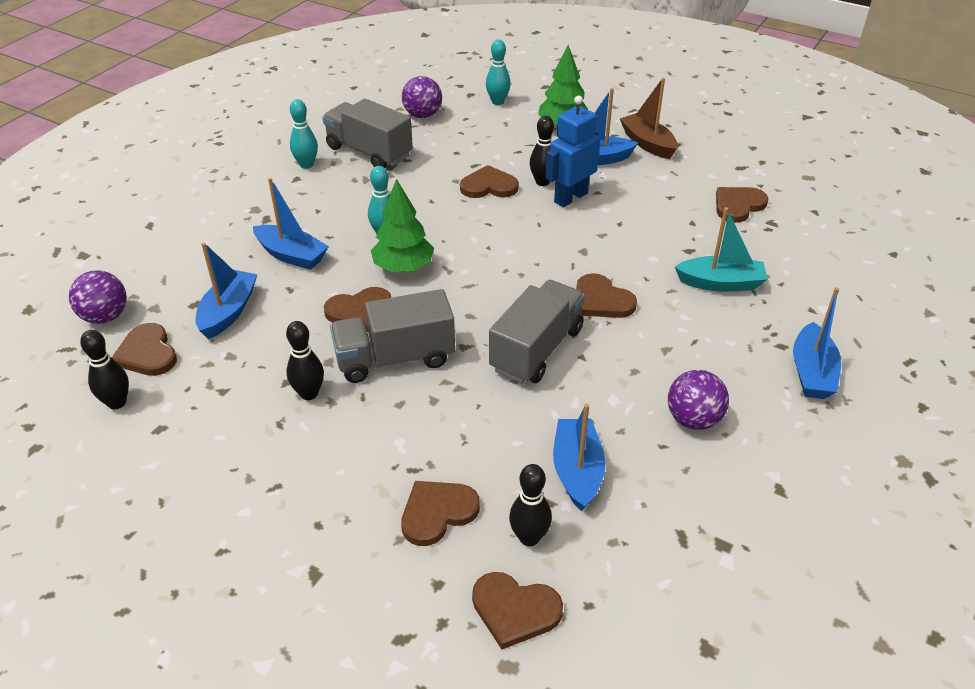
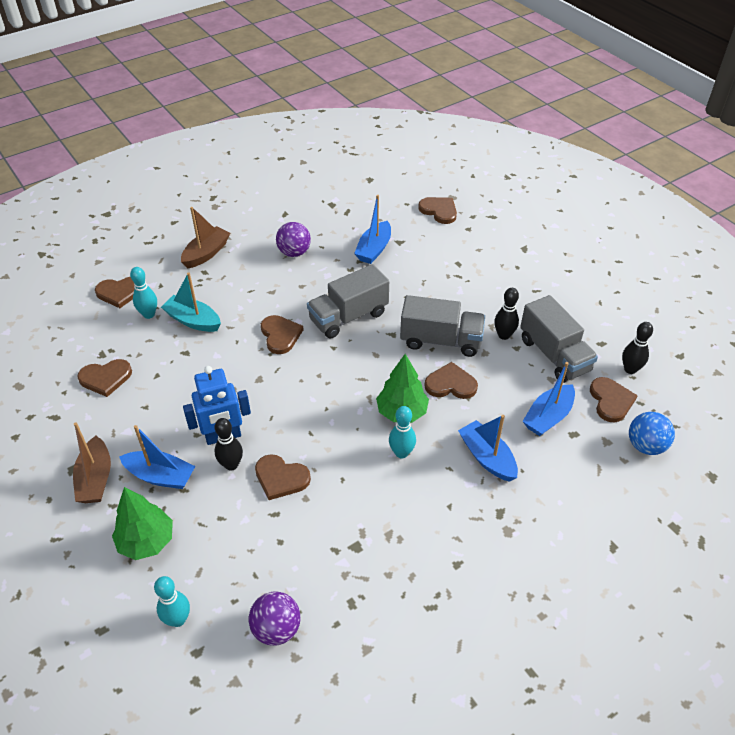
camera: 155 degrees left, 5 degrees up
purple ball [69,270,127,324] -> blue ball [629,412,675,455]
turquoise bowling pin [290,99,318,169] -> turquoise bowling pin moved to [130,267,157,319]
grey truck [322,99,413,168] -> grey truck moved to [520,295,598,383]
brown heart [401,481,480,546] -> brown heart moved to [95,277,135,308]
black bowling pin [509,464,552,546] -> none
blue boat [793,287,841,399] -> brown boat [181,207,230,268]

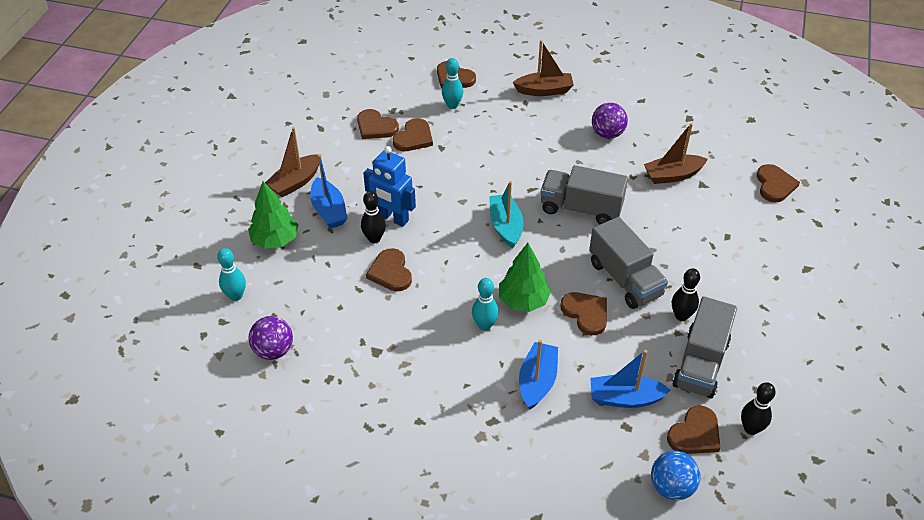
camera: 50 degrees right, 0 degrees up
turquoise boat [161,272,221,332] -> turquoise boat moved to [489,181,524,248]
brown heart [261,315,304,354] -> brown heart moved to [393,118,433,151]
blue boat [354,195,391,264] -> brown boat [644,123,708,184]

